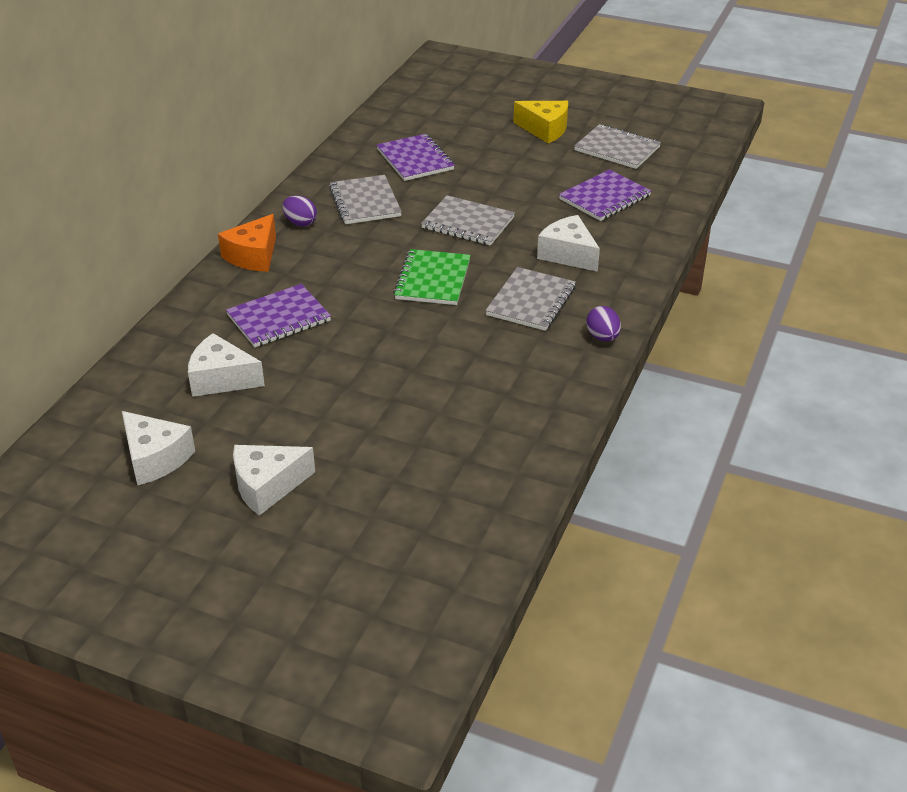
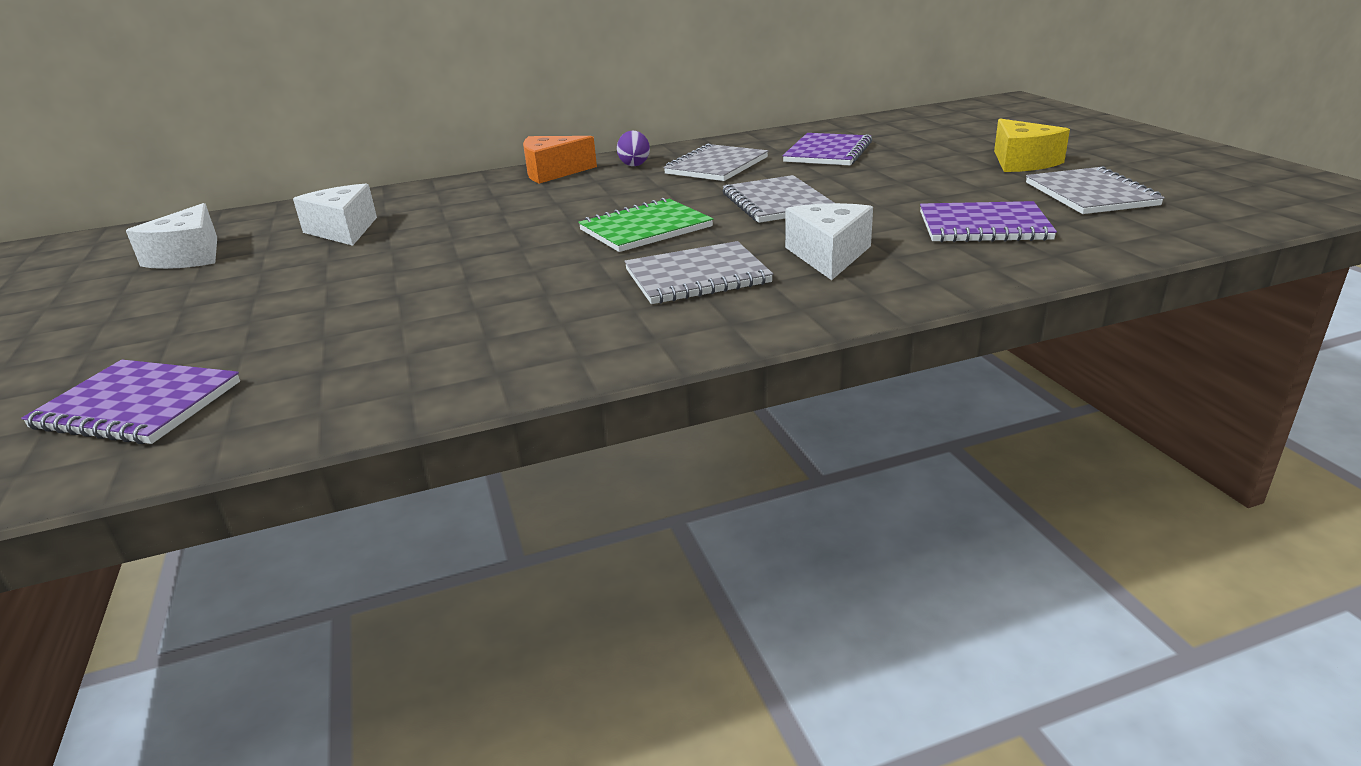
camera: 50 degrees right, 10 degrees down
purple notebook [226,284,331,348] -> purple notebook moved to [21,360,240,444]
white cheese [233,445,315,516] -> none
purple egg [586,306,621,341] -> none

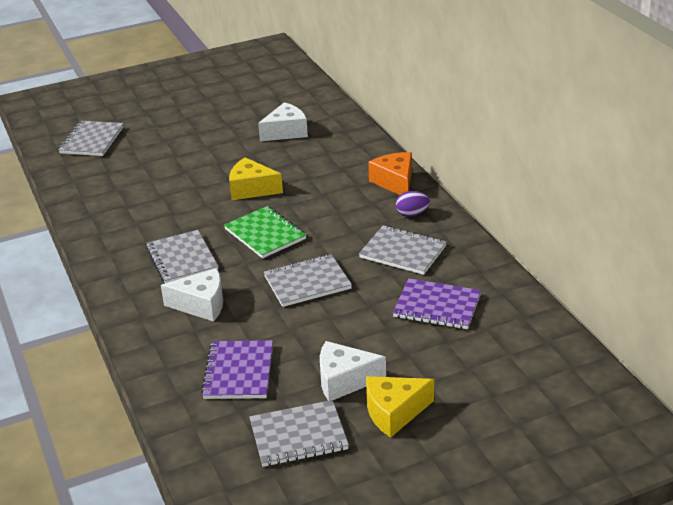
camera: 85 degrees right, 5 degrees up
purple notebook [21,360,240,444] -> grey notebook [58,121,124,156]
white cheese [126,203,217,269] -> white cheese moved to [320,341,386,401]
none -> yellow cheese [229,157,283,200]

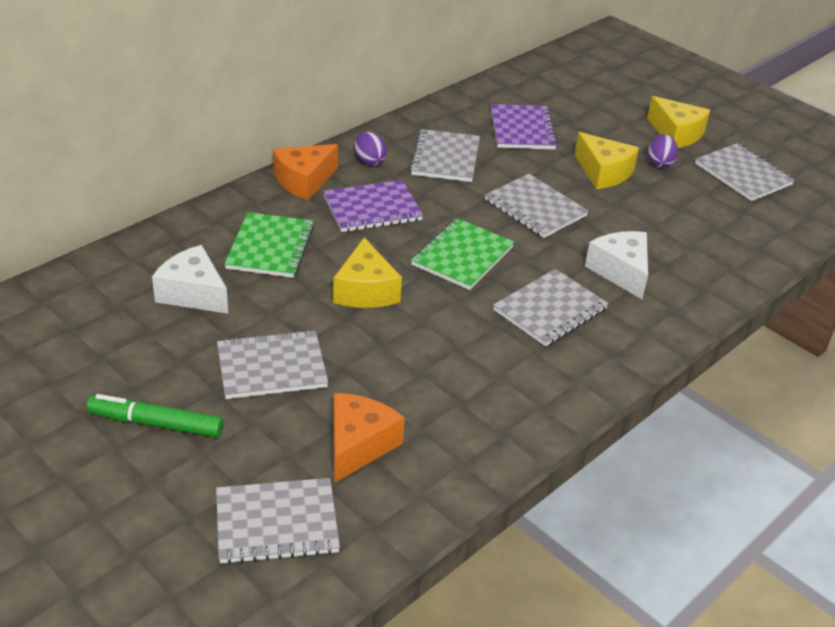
camera: 115 degrees left, 5 degrees up
purple notebook [201,340,273,399] -> purple notebook moved to [323,180,423,232]
white cheese [320,341,386,401] -> purple egg [648,134,678,168]
none -> green marker [87,394,223,438]
none -> grey notebook [217,330,328,399]
none -> green notebook [224,212,314,278]
none -> orange cheese [334,393,405,483]
none -> yellow cheese [575,132,639,189]

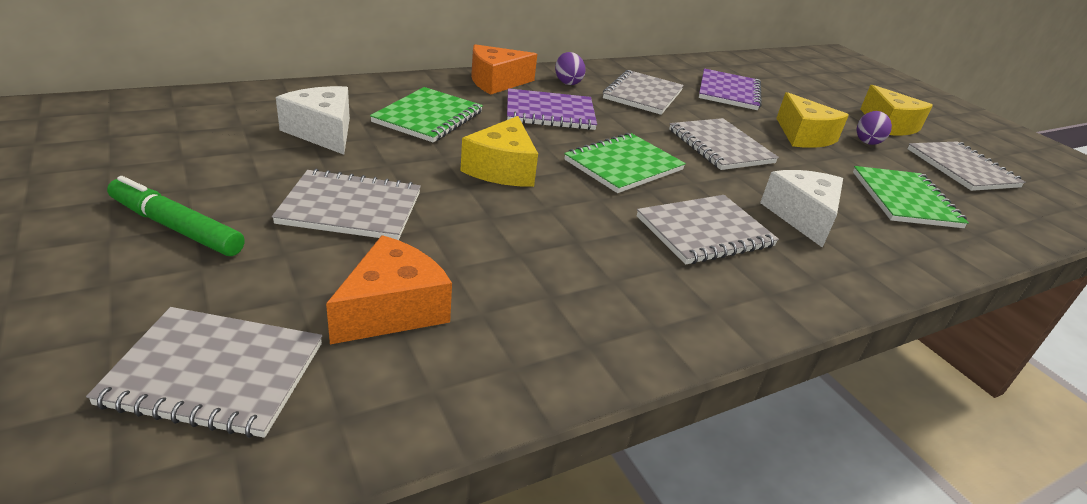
camera: 15 degrees right, 5 degrees down
none -> green notebook [853,166,969,228]

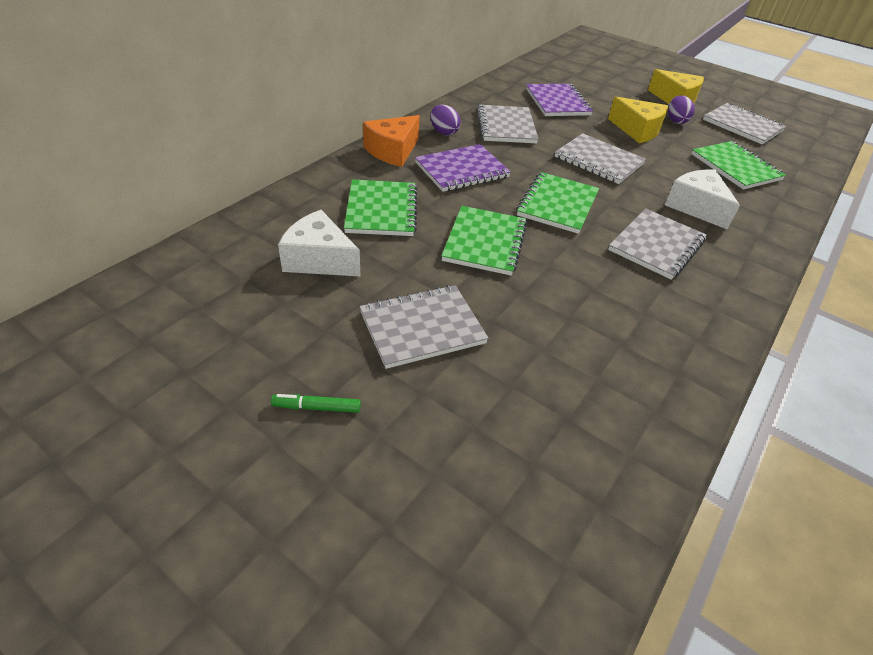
camera: 25 degrees left, 10 degrees up
grey notebook [86,307,322,438] -> none
green marker [107,176,245,256] -> green marker [271,394,361,413], size x0.56
orange cheese [326,235,452,344] -> none
yellow cheese [460,116,538,187] -> green notebook [441,206,527,275]

